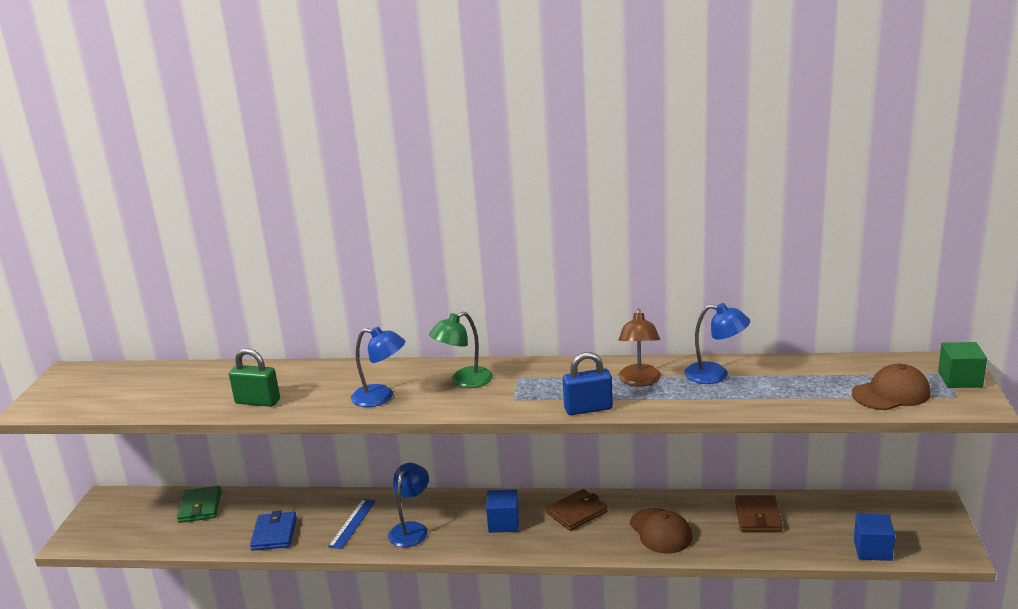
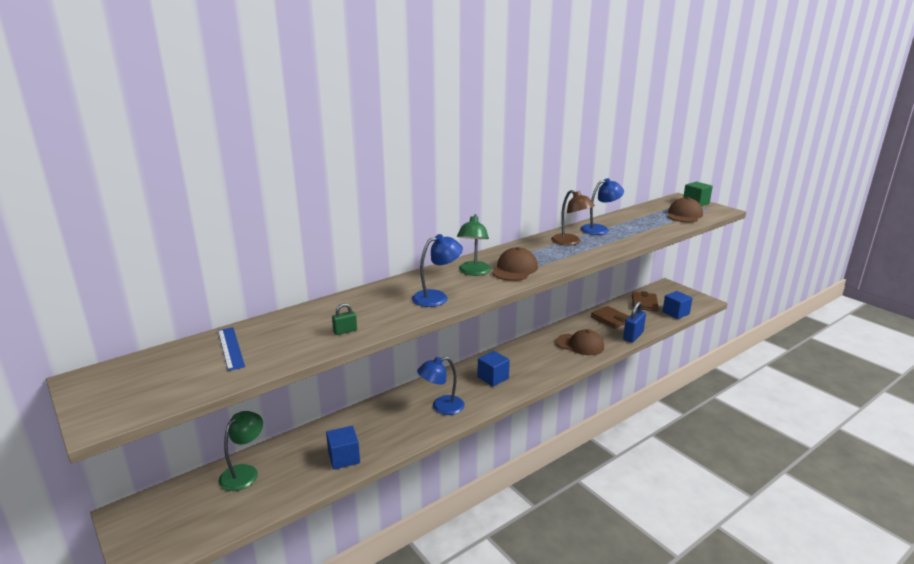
camera: 45 degrees left, 0 degrees up
green wallet [177,486,221,523] -> green lamp [219,411,263,491]
green padlock [229,348,280,407] -> green padlock [332,303,357,335], size x0.55
blue wallet [250,511,297,551] -> blue cube [326,426,360,470]
blue ruler [328,499,376,549] -> blue ruler moved to [218,327,245,371]
blue lamp [388,463,429,547] -> blue lamp turned 90 degrees counterclockwise [417,357,465,415]
brown wallet [546,489,608,531] -> brown wallet moved to [632,291,659,311]
blue padlock [563,352,613,415] -> blue padlock moved to [623,301,646,343]
none -> brown cap [492,247,538,281]

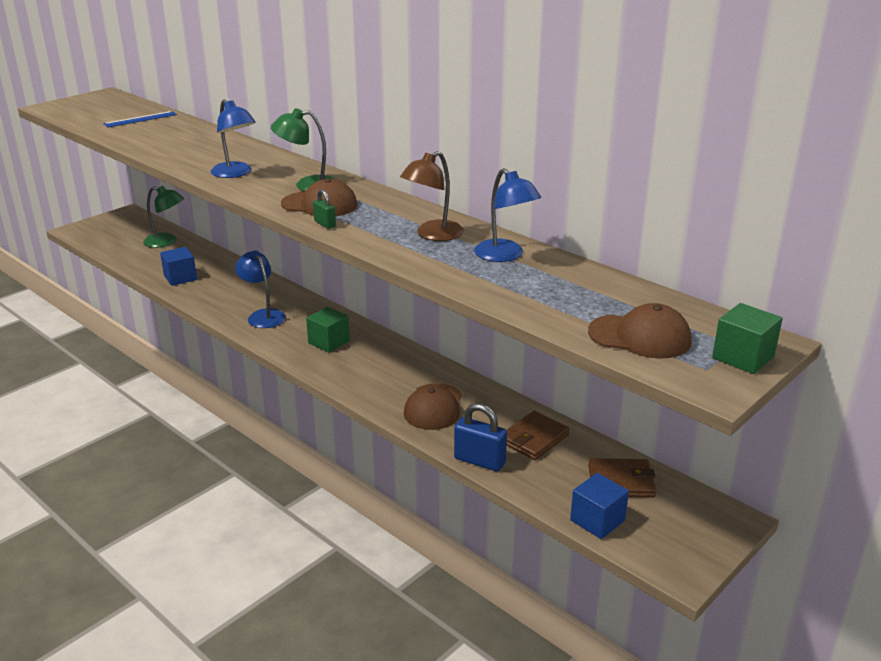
camera: 80 degrees right, 5 degrees up
green padlock [332,303,357,335] -> green padlock moved to [313,189,336,229]
blue cube [477,351,510,387] -> green cube [306,307,350,353]

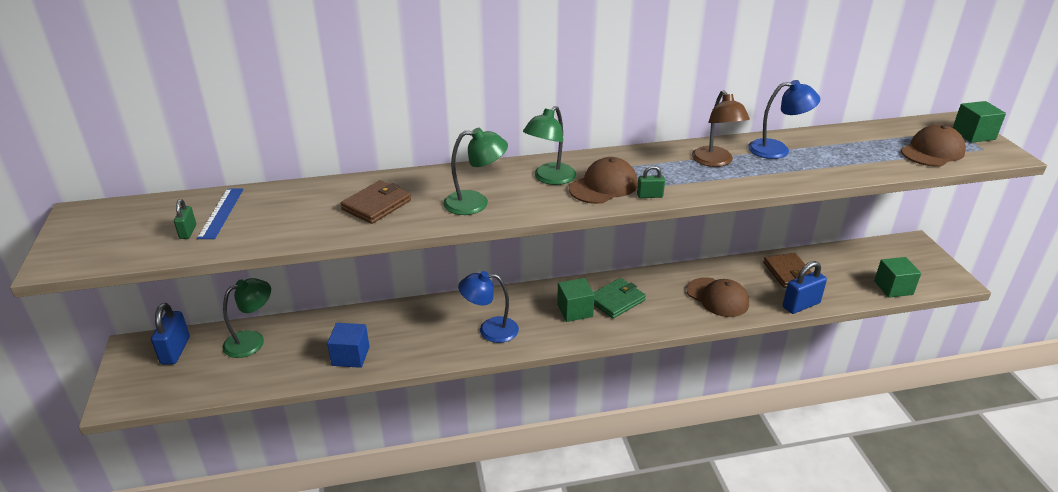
camera: 55 degrees left, 5 degrees up
blue lamp [211,99,256,178] -> green lamp [443,128,508,215]
blue cube [570,473,629,539] -> green cube [874,257,921,298]
brown wallet [588,458,657,497] -> brown wallet moved to [340,180,411,224]
none -> blue padlock [151,303,190,364]
none -> green padlock [174,199,196,239]
none -> green wallet [593,278,646,319]

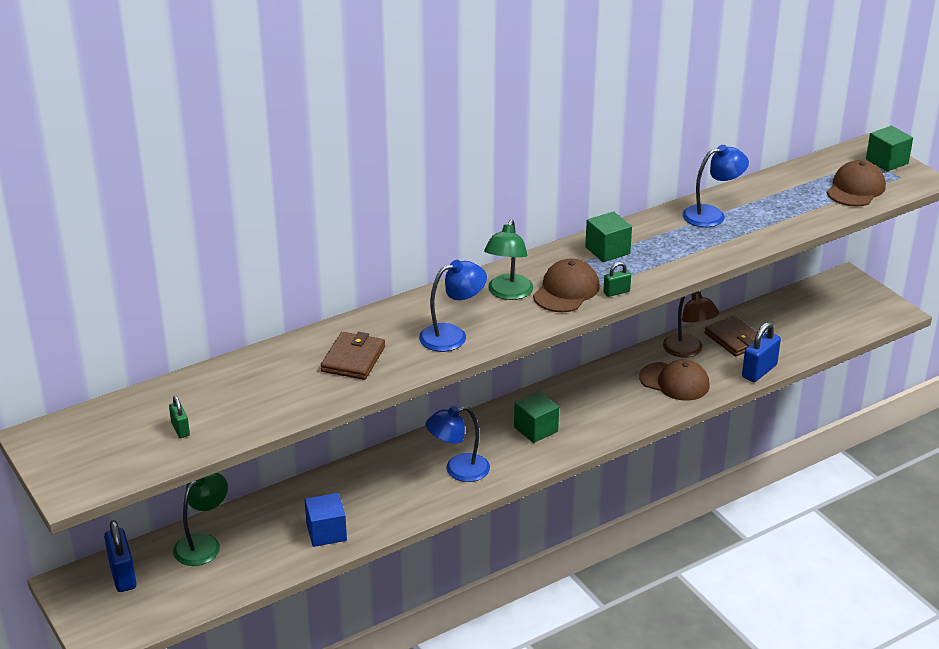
camera: 20 degrees left, 0 degrees up
blue ruler [197,189,243,239] -> none
green lamp [443,128,508,215] -> blue lamp [419,260,487,352]
green wallet [593,278,646,319] -> none
brown lamp [692,90,750,167] -> brown lamp moved to [663,291,720,358]
green cube [874,257,921,298] -> green cube moved to [585,211,632,262]

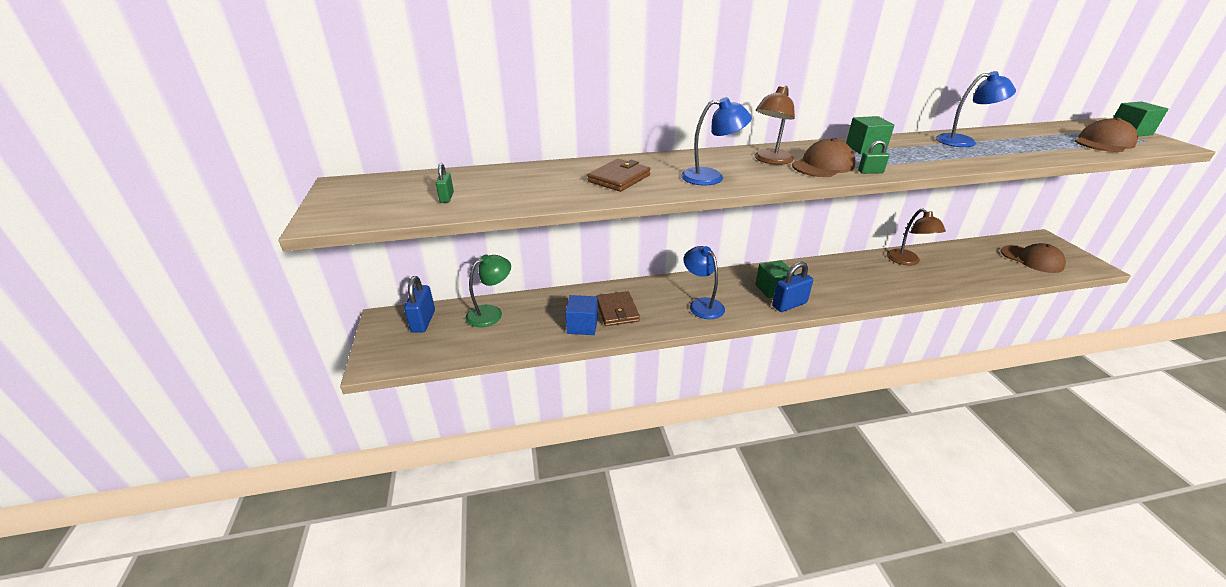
camera: 20 degrees right, 0 degrees up
blue lamp [426,406,490,482] -> blue lamp turned 60 degrees clockwise [683,246,725,319]
green lamp [484,220,533,300] -> brown lamp [755,86,795,165]
brown cap [639,360,710,401] -> brown cap moved to [1001,243,1066,273]
brown wallet [704,316,757,357] -> brown wallet moved to [597,291,640,326]
blue padlock [742,322,781,382] -> blue padlock moved to [772,262,813,312]

